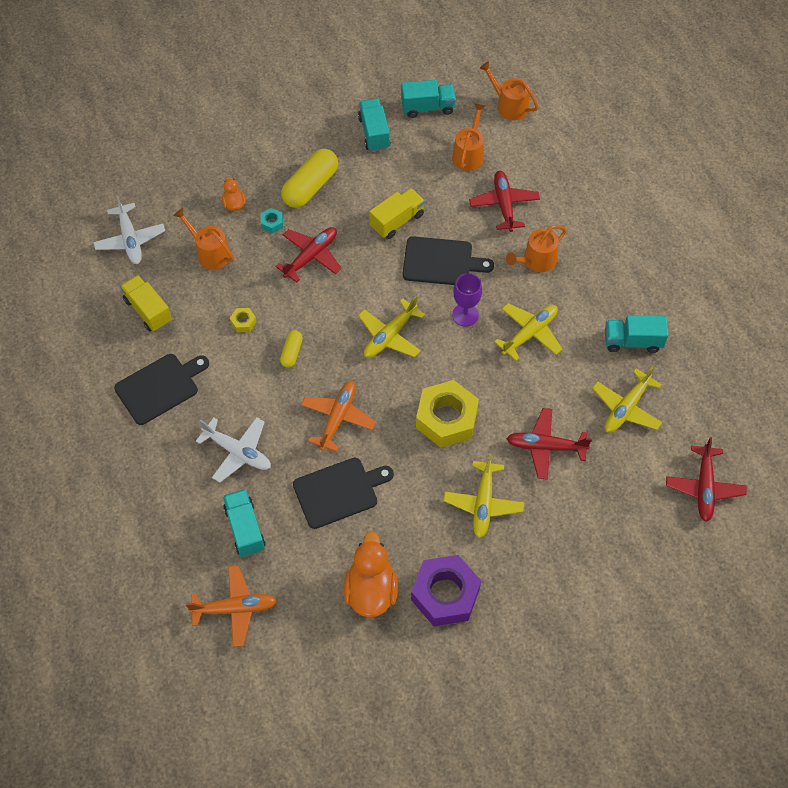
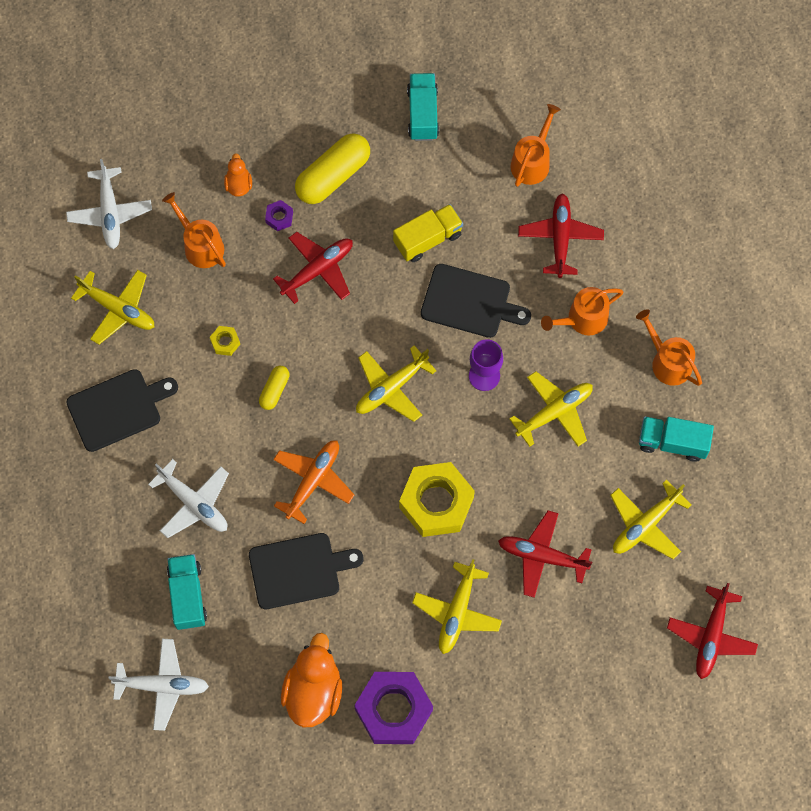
camera: 10 degrees right, 10 degrees up
yellow truck [120,275,172,332] -> yellow plane [71,270,154,345]
orange plane [186,565,277,647] -> white plane [109,639,209,731]
turquoise nut [261,208,283,233] -> purple nut [265,200,293,231]
turquoise truck [401,80,456,118] -> none
orange watering can [479,61,538,120] -> orange watering can moved to [636,309,702,386]

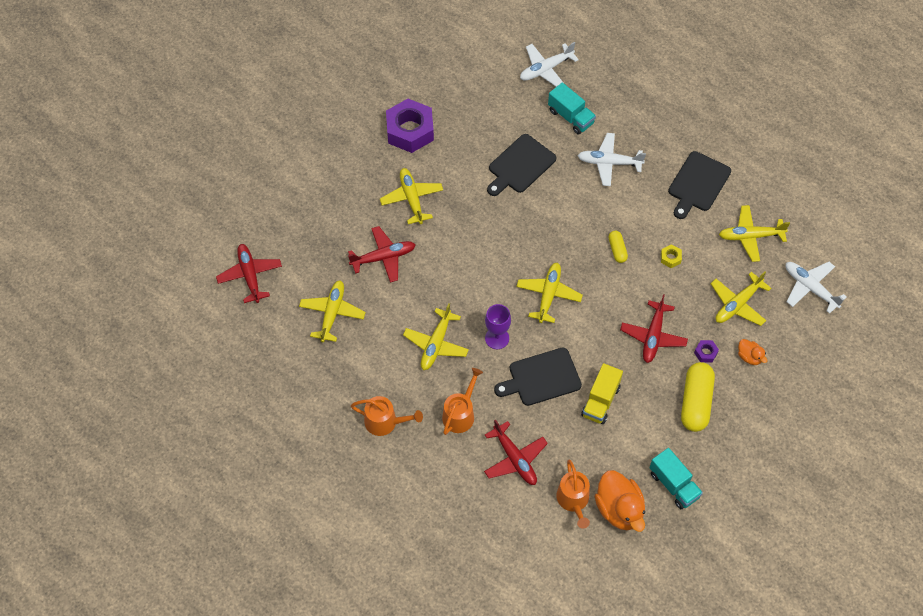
camera: 145 degrees right, 10 degrees down
orange watering can [162,192,226,268] -> yellow plane [711,271,771,326]
orange plane [273,440,354,524] -> none
orange duck [281,633,342,727] -> orange duck moved to [595,470,645,532]
yellow nut [399,462,475,537] -> none
turquoise truck [639,416,714,462] -> none

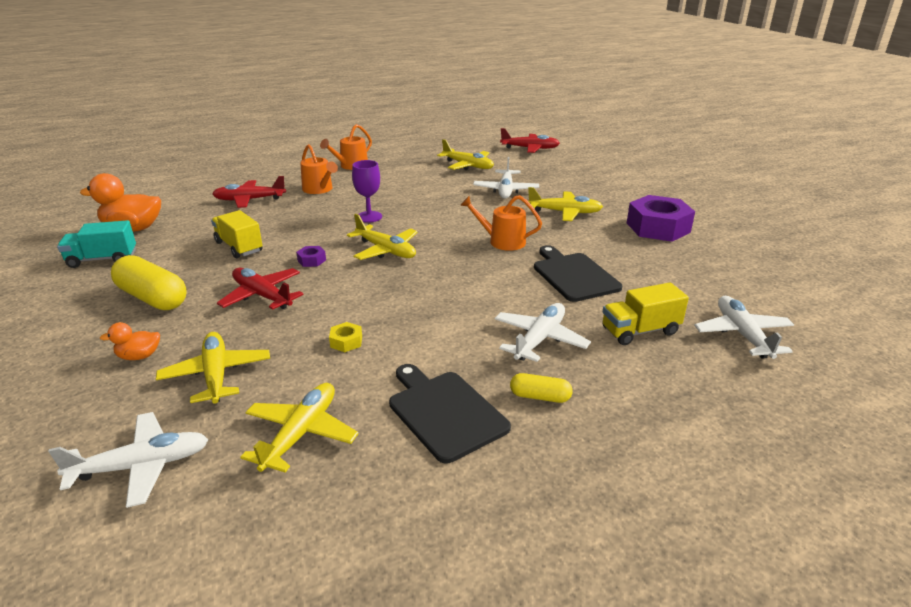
camera: 115 degrees right, 30 degrees down
red plane [348,226,416,282] -> white plane [473,157,539,199]
yellow plane [403,303,469,370] -> none
black cutting board [494,348,582,406] -> none
turquoise truck [548,82,596,135] -> yellow truck [603,282,689,345]
orange watering can [556,460,590,529] -> orange watering can moved to [460,195,542,251]
yellow capsule [609,231,628,263] -> yellow capsule moved to [510,373,573,403]
purple nut [694,340,719,363] -> purple nut moved to [296,246,326,267]

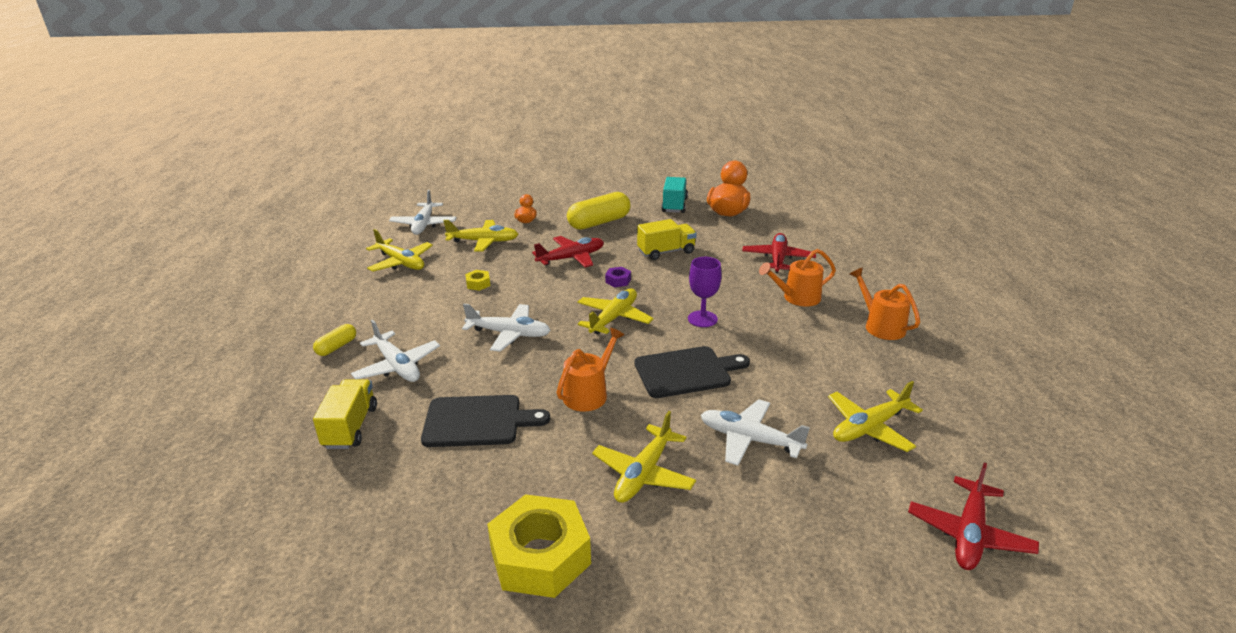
camera: 110 degrees right, 0 degrees up
yellow plane [347,214,418,260] -> yellow plane turned 150 degrees clockwise [577,288,653,334]
black cutting board [389,364,511,463] -> black cutting board moved to [635,346,750,398]
purple nut [627,195,695,242] -> yellow nut [487,494,591,598]
white plane [694,296,794,359] -> white plane moved to [462,304,551,352]

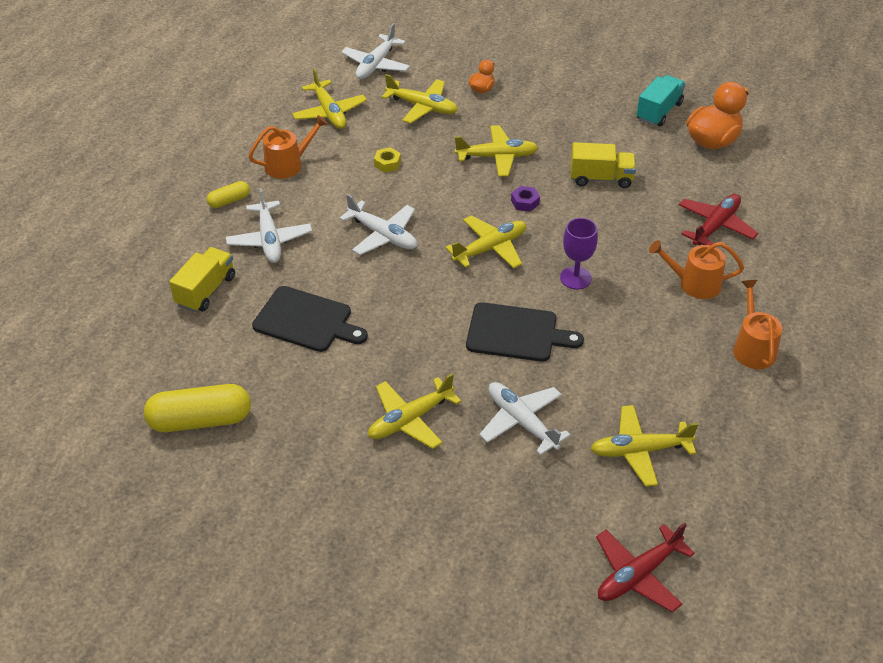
camera: 25 degrees right, 15 degrees up
yellow nut [487,494,591,598] -> none
red plane [532,236,604,268] -> yellow plane [454,125,539,177]
orange watering can [557,328,624,412] -> orange watering can moved to [248,115,328,179]
yellow capsule [567,192,631,230] -> yellow capsule moved to [144,384,251,432]

